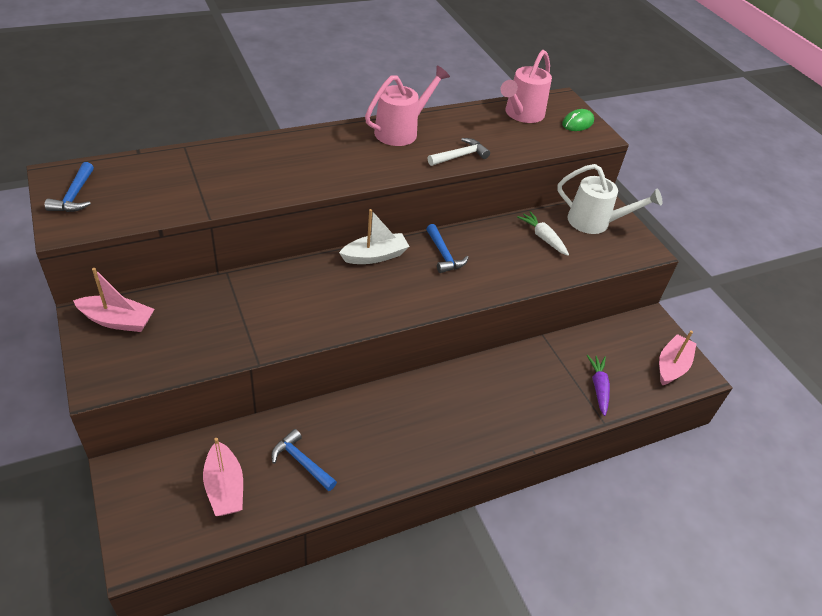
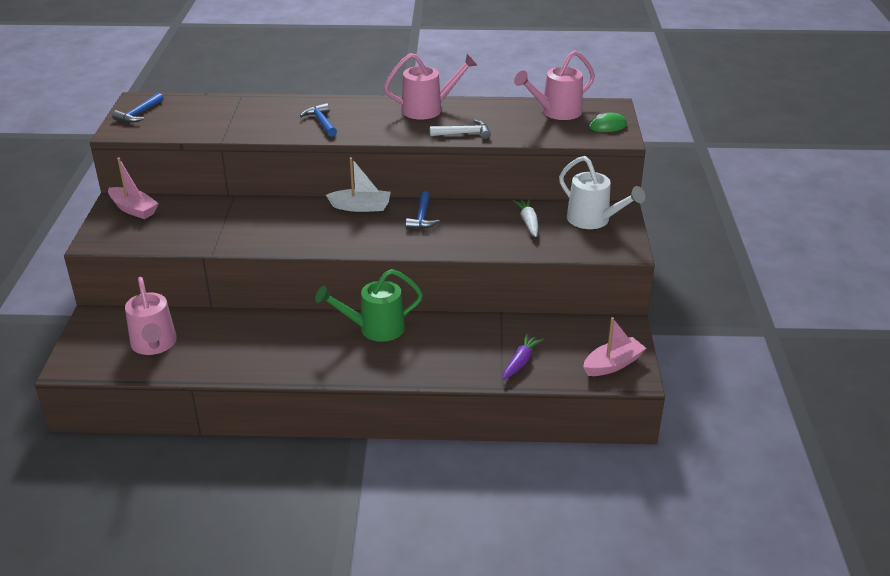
camera: 30 degrees right, 10 degrees down
pink boat [203,438,243,516] -> pink watering can [125,277,177,355]
blue hammer [271,429,337,491] -> blue hammer moved to [300,103,337,137]
none -> green watering can [315,269,423,342]

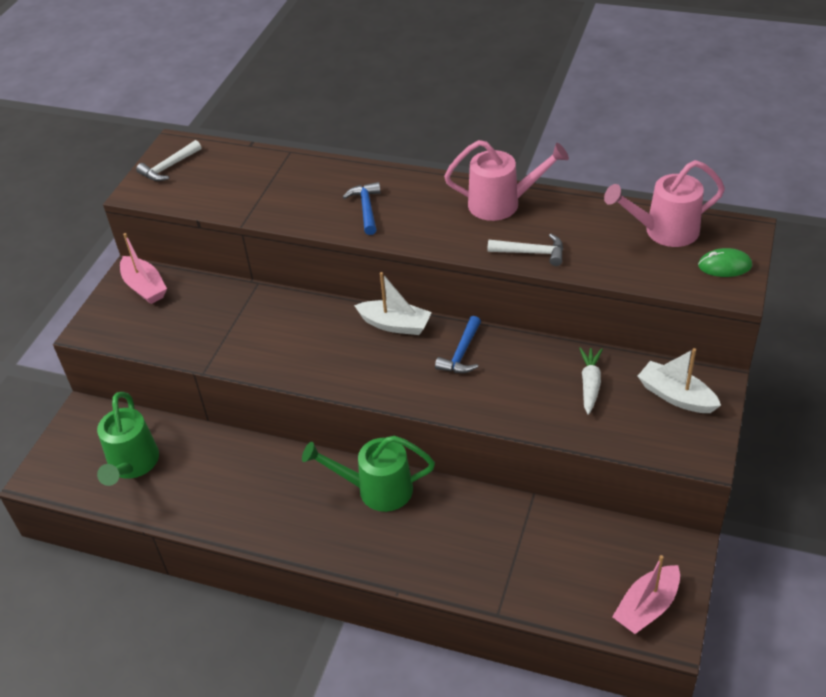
camera: 20 degrees right, 10 degrees up
blue hammer [112,93,164,123] -> white hammer [136,140,201,181]
pink watering can [125,277,177,355] -> green watering can [97,392,159,486]
purple carrot [502,333,544,380] -> none
white watering can [559,156,645,229] -> white boat [638,348,721,413]
pink boat [583,317,646,376] -> pink boat turned 150 degrees clockwise [612,555,680,634]

